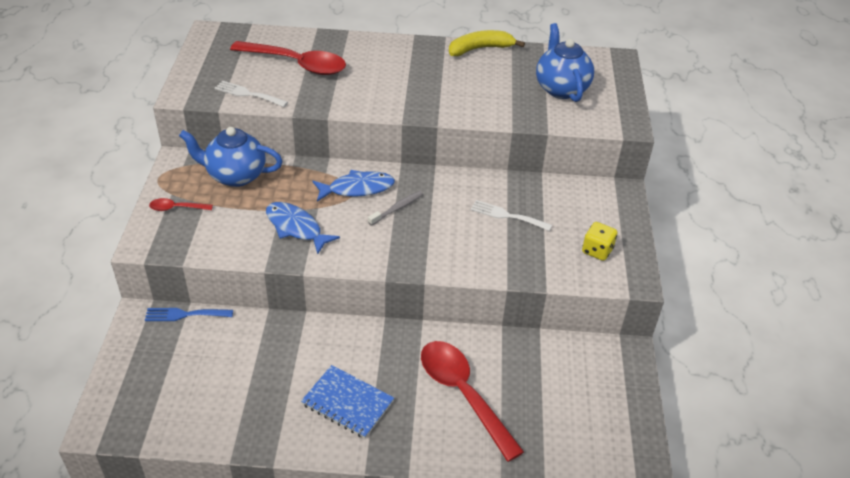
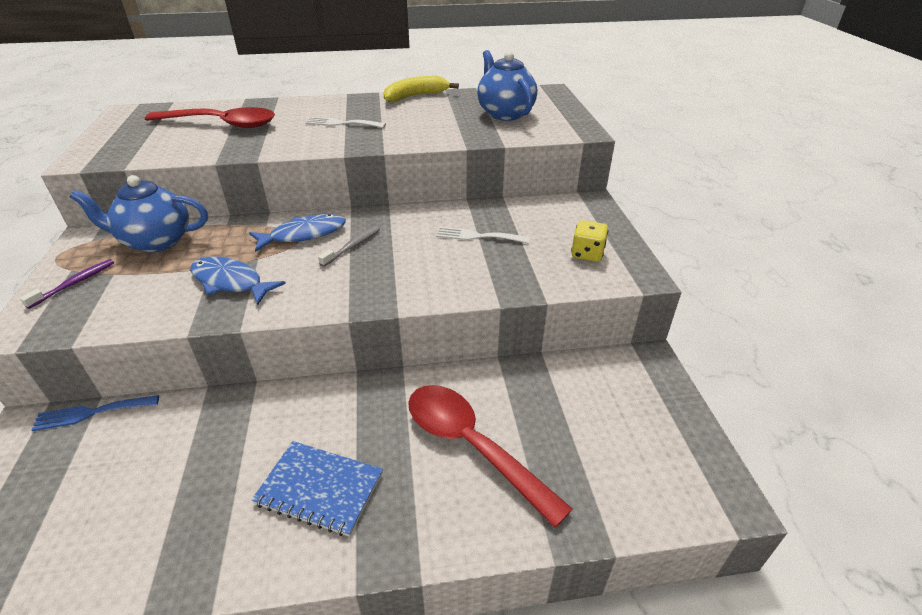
camera: 10 degrees left, 5 degrees down
red spoon [149,198,213,211] -> purple toothbrush [20,259,114,309]
white fork [215,80,288,107] -> white fork moved to [305,117,386,128]

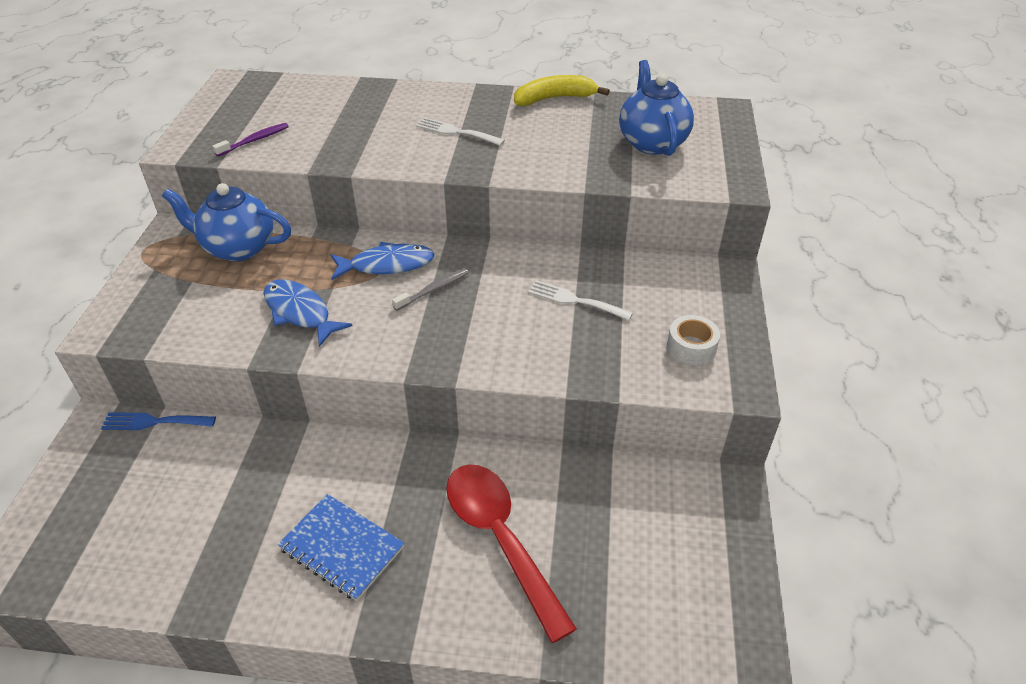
camera: 15 degrees right, 5 degrees up
purple toothbrush [20,259,114,309] -> purple toothbrush moved to [212,123,289,157]
red spoon [145,107,275,128] -> none
yellow dice [571,220,608,262] -> white tape [667,315,720,365]

